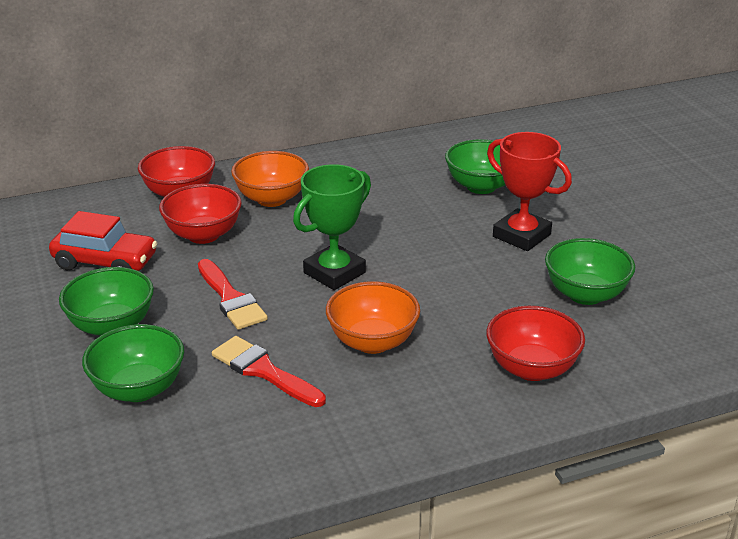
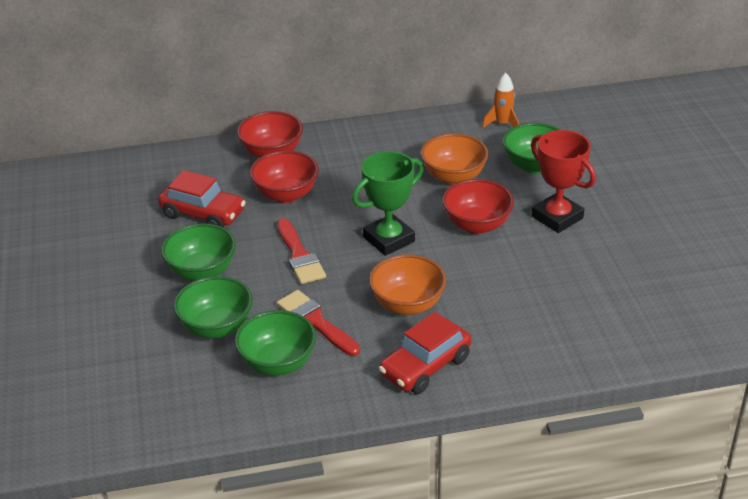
camera: 10 degrees right, 5 degrees up
orange bowl [231,151,309,207] -> orange bowl moved to [421,133,489,185]
red bowl [486,306,585,381] -> red bowl moved to [442,179,514,234]
green bowl [545,238,635,305] -> green bowl moved to [235,310,316,376]
none -> red car [379,312,471,394]
none -> orange rocket [482,73,519,127]

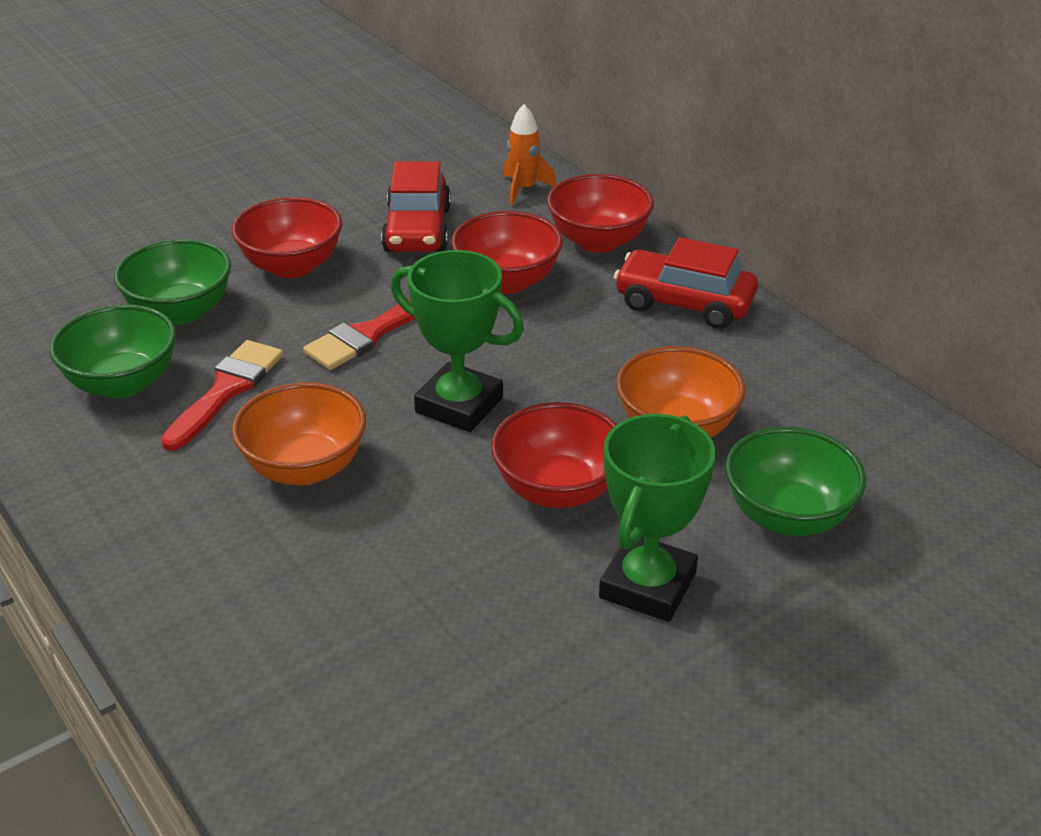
camera: 65 degrees right, 0 degrees up
green bowl [161,223,236,281] -> red bowl [232,197,342,278]
red car [379,312,471,394] -> red car moved to [614,237,758,329]
orange rocket [482,73,519,127] -> orange rocket moved to [503,104,557,206]
red trophy [531,130,596,233] -> green trophy [599,414,715,622]

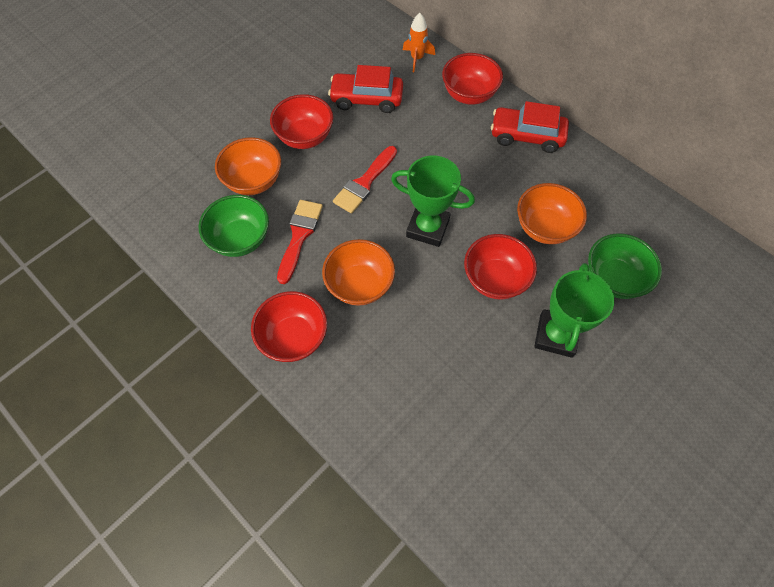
camera: 10 degrees left, 25 degrees up
green bowl [114,239,231,325] -> orange bowl [215,137,281,195]
red car [381,161,451,252] -> red car turned 105 degrees clockwise [328,65,403,113]
red bowl [452,211,563,294] -> red bowl moved to [251,291,327,362]

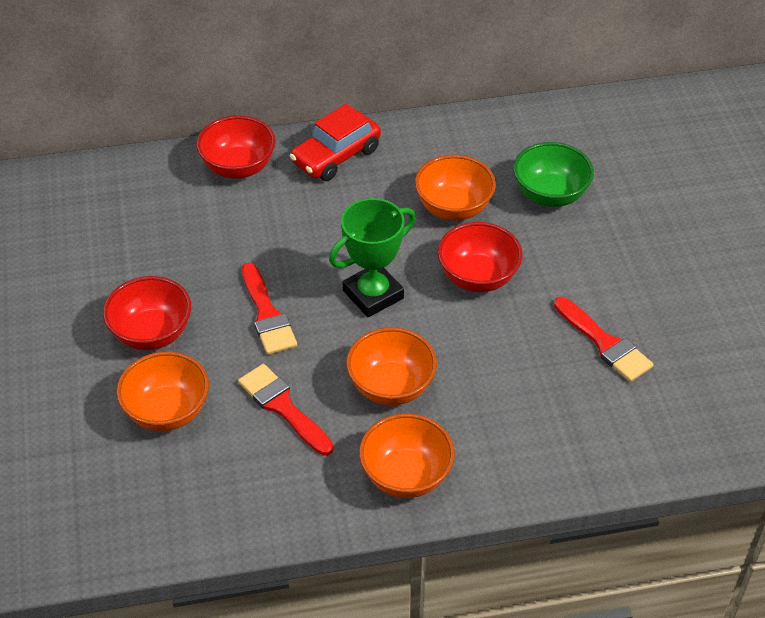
camera: 55 degrees left, 15 degrees down
green bowl [199,195,269,257] -> none
red bowl [251,291,327,362] -> orange bowl [359,413,455,498]
red car [328,65,403,113] -> none
orange rocket [403,13,435,72] -> none
green trophy [534,263,614,358] -> none
none -> red brush [554,297,653,382]

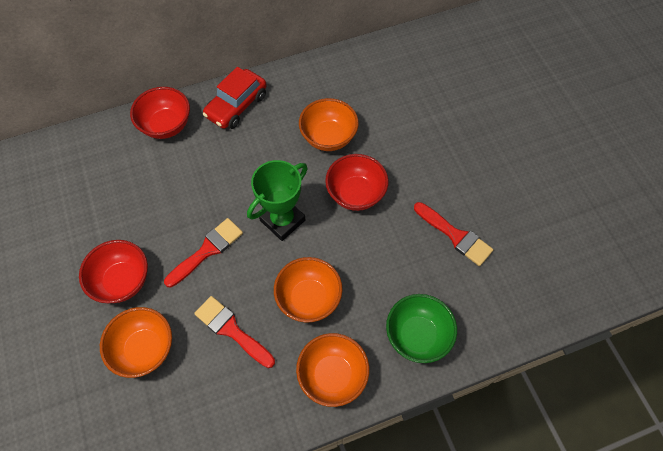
camera: 10 degrees left, 15 degrees up
red brush [242,263,297,355] -> red brush turned 105 degrees counterclockwise [164,218,243,287]
green bowl [513,142,594,207] -> green bowl moved to [386,294,457,363]

